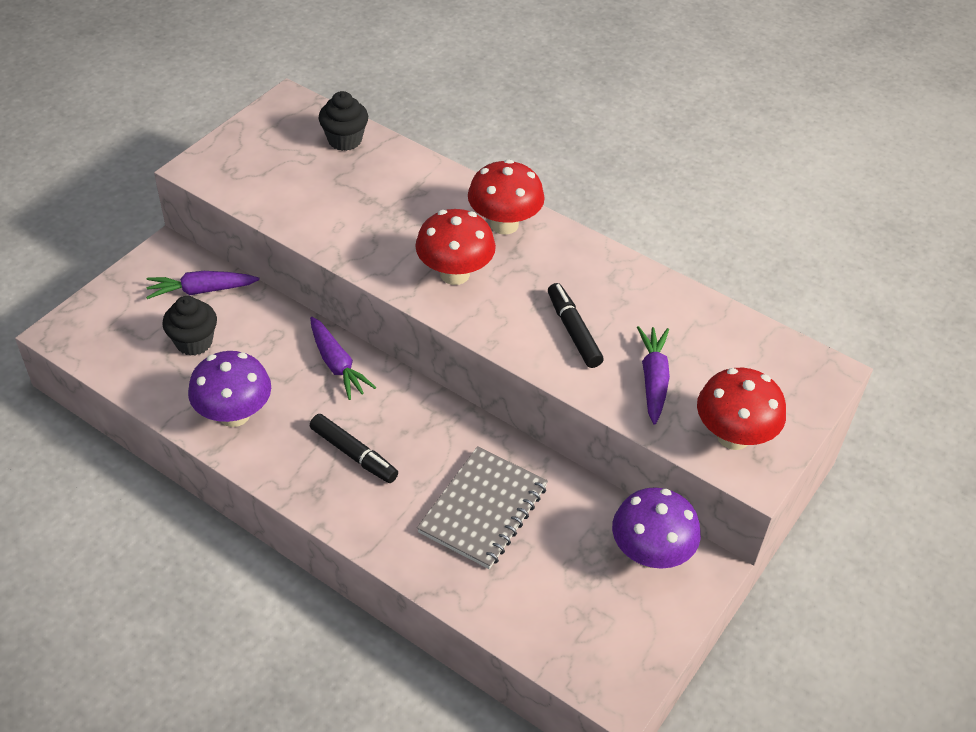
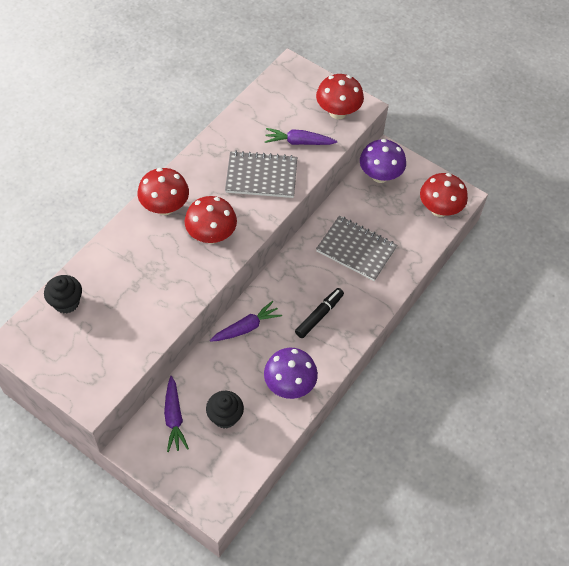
camera: 90 degrees left, 10 degrees up
black marker [548,283,604,368] -> grey notebook [225,151,297,198]
none -> red mushroom [420,173,468,217]

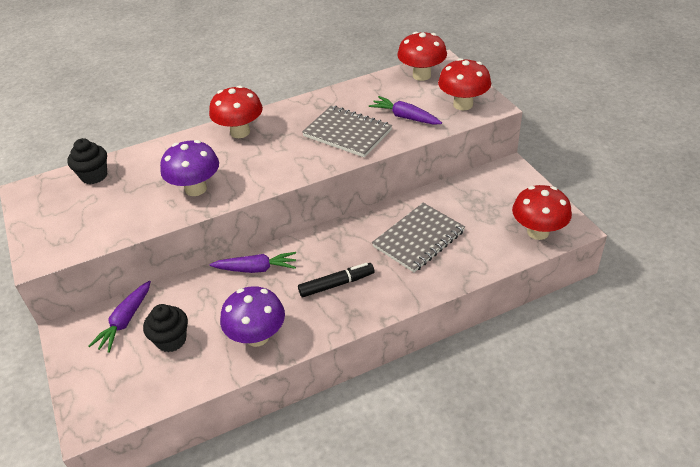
camera: 35 degrees right, 15 degrees down
red mushroom [184,196,237,244] -> red mushroom moved to [397,32,447,81]
grey notebook [316,216,397,281] -> grey notebook turned 75 degrees clockwise [372,203,465,273]
purple mushroom [360,139,406,183] -> purple mushroom moved to [160,140,219,196]

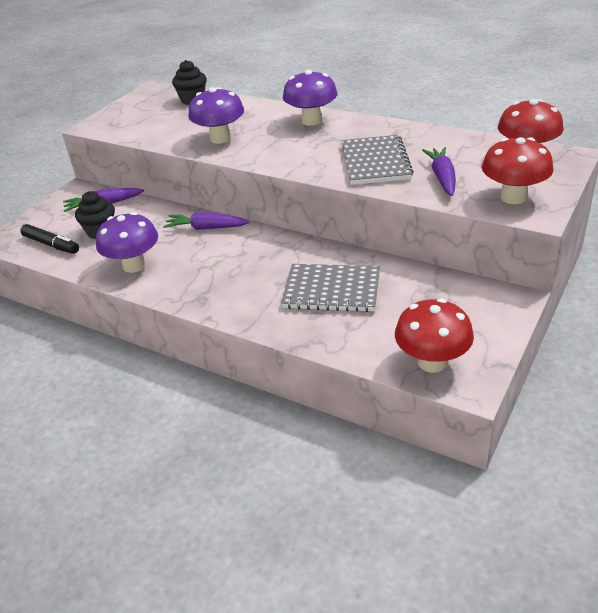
camera: 55 degrees right, 5 degrees down
red mushroom [209,85,263,138] -> purple mushroom [283,70,337,126]
purple carrot [210,252,296,273] -> purple carrot turned 135 degrees clockwise [163,212,249,230]
black marker [298,263,374,297] -> black marker moved to [20,224,79,254]

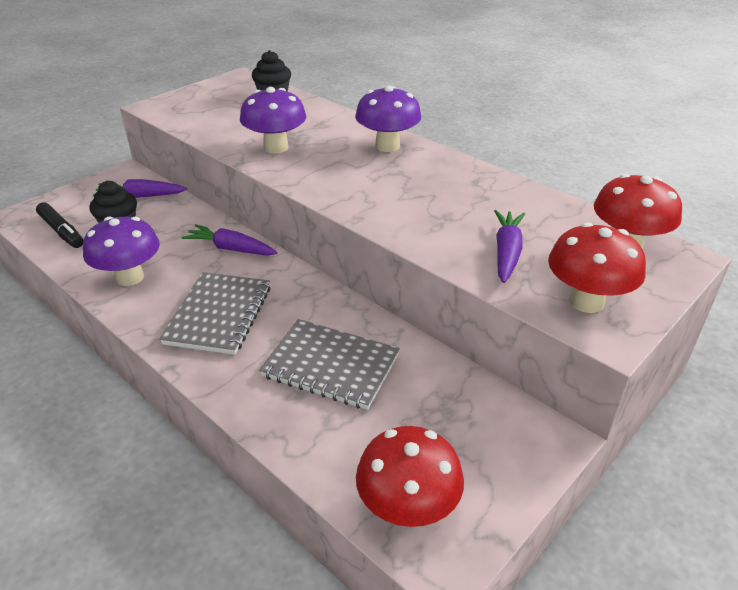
camera: 10 degrees right, 0 degrees up
grey notebook [342,135,414,185] -> grey notebook moved to [159,272,271,355]

